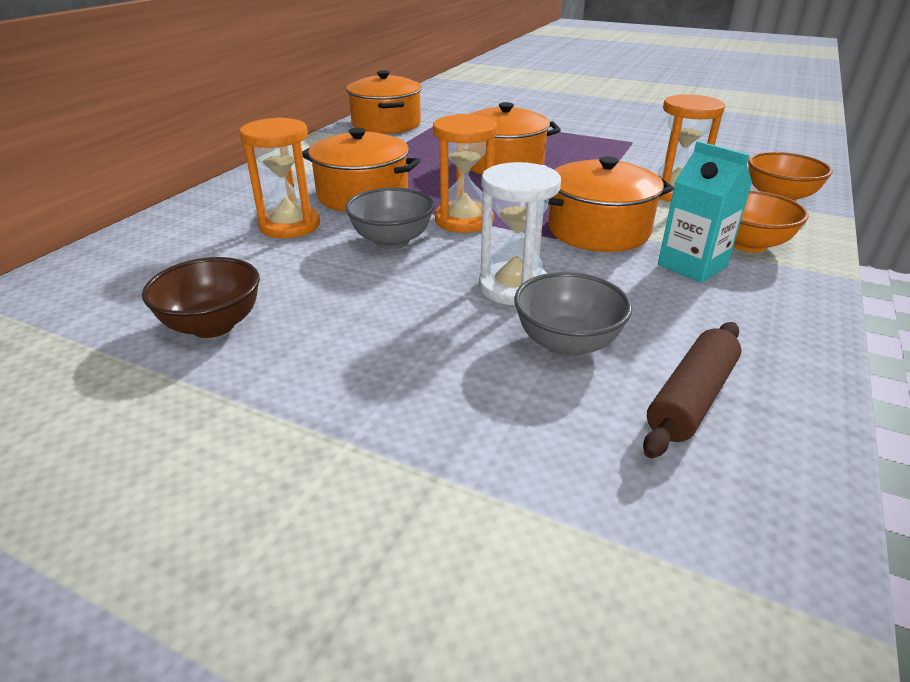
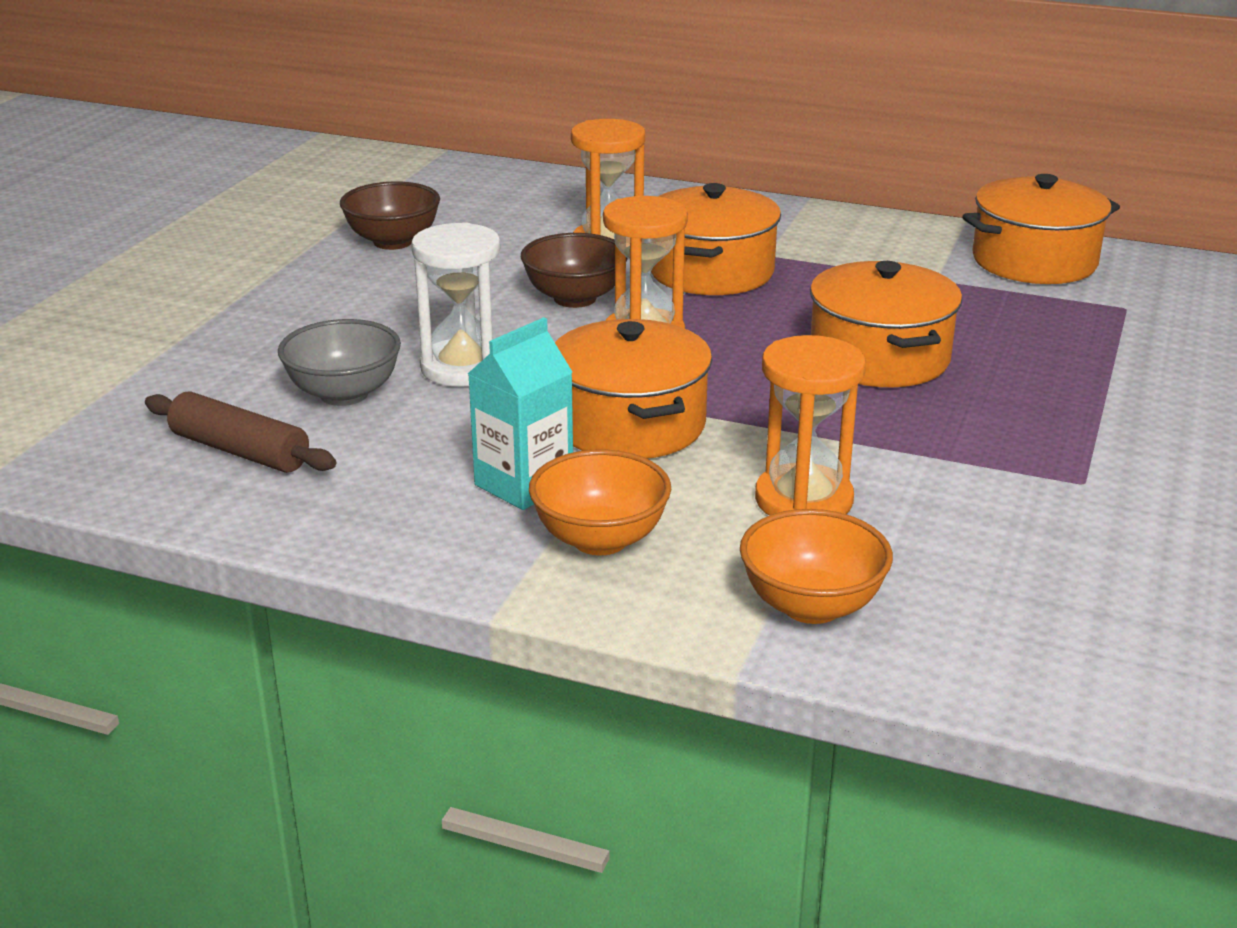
camera: 85 degrees right, 5 degrees down
grey bowl [345,187,434,249] -> brown bowl [521,233,628,308]

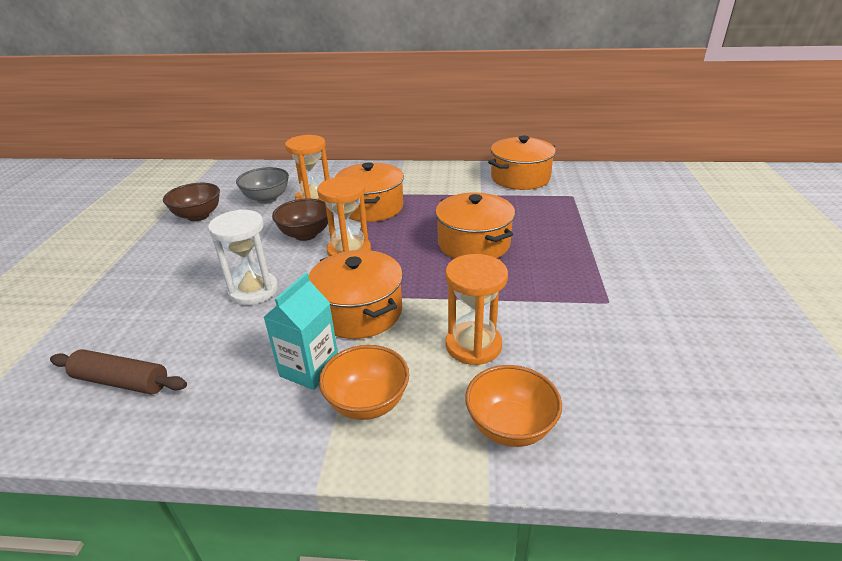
camera: 15 degrees left, 5 degrees up
grey bowl [278,319,401,406] -> grey bowl moved to [236,167,289,204]

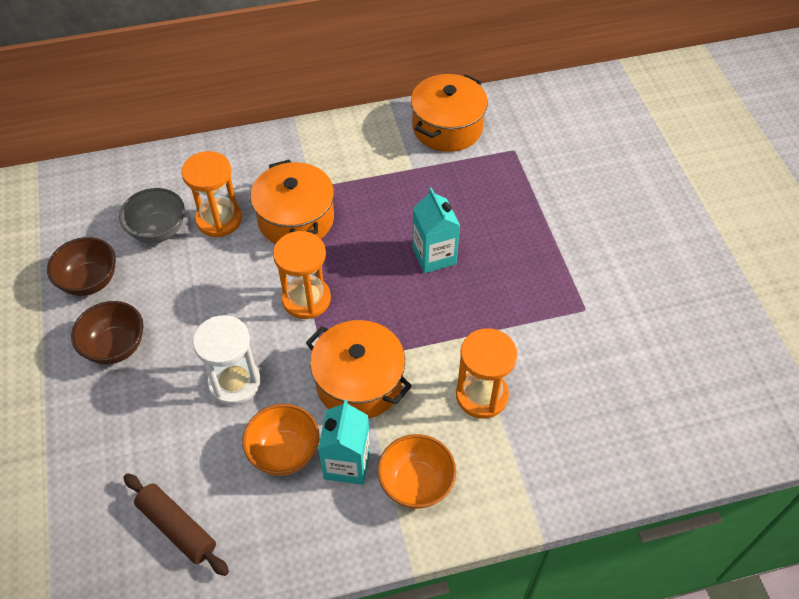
camera: 20 degrees left, 20 degrees up
brown rolling pin [50,349,187,395] -> brown rolling pin turned 45 degrees clockwise [123,473,229,576]
brown bowl [272,199,328,241] -> brown bowl moved to [71,301,144,364]
orange pot [435,192,515,259] -> turquoise carton [412,188,460,273]
orange bowl [465,365,562,447] -> orange bowl moved to [242,404,320,476]

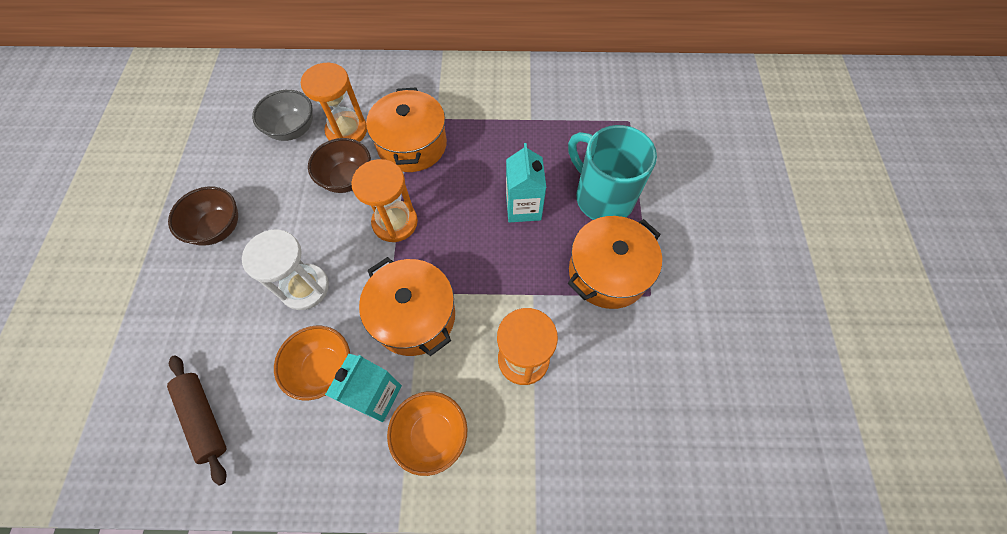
camera: 15 degrees right, 10 degrees up
brown bowl [47,237,116,296] -> brown bowl moved to [308,138,371,193]
orange pot [411,74,488,152] -> orange pot moved to [568,216,662,309]
none -> turquoise mug [568,125,657,220]

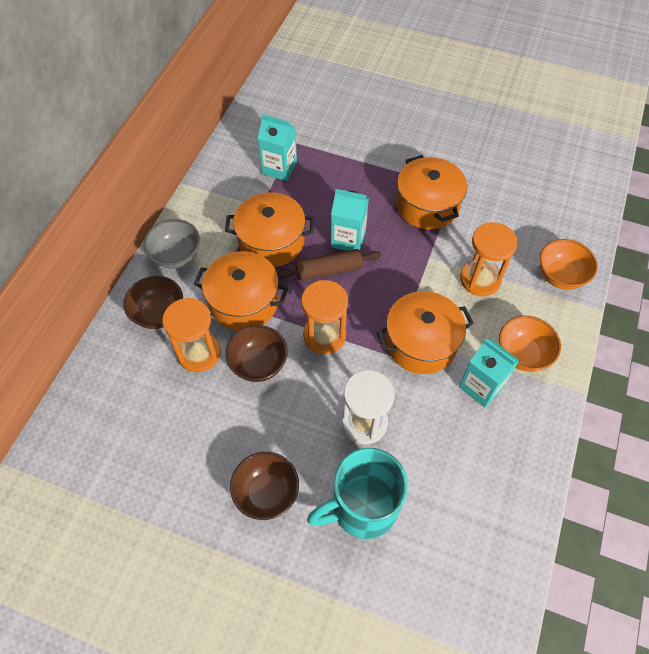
camera: 70 degrees left, 5 degrees down
brown rolling pin [167,355,227,486] -> brown rolling pin moved to [277,249,381,281]
grey bowl [252,90,313,141] -> grey bowl moved to [143,219,200,269]
orange bowl [274,326,350,400] -> orange bowl moved to [539,239,598,290]
turquoise mug [568,125,657,220] -> turquoise mug moved to [307,448,408,539]
none -> brown bowl [123,276,183,329]
none -> orange pot [225,192,314,267]
none -> turquoise carton [258,114,297,181]

